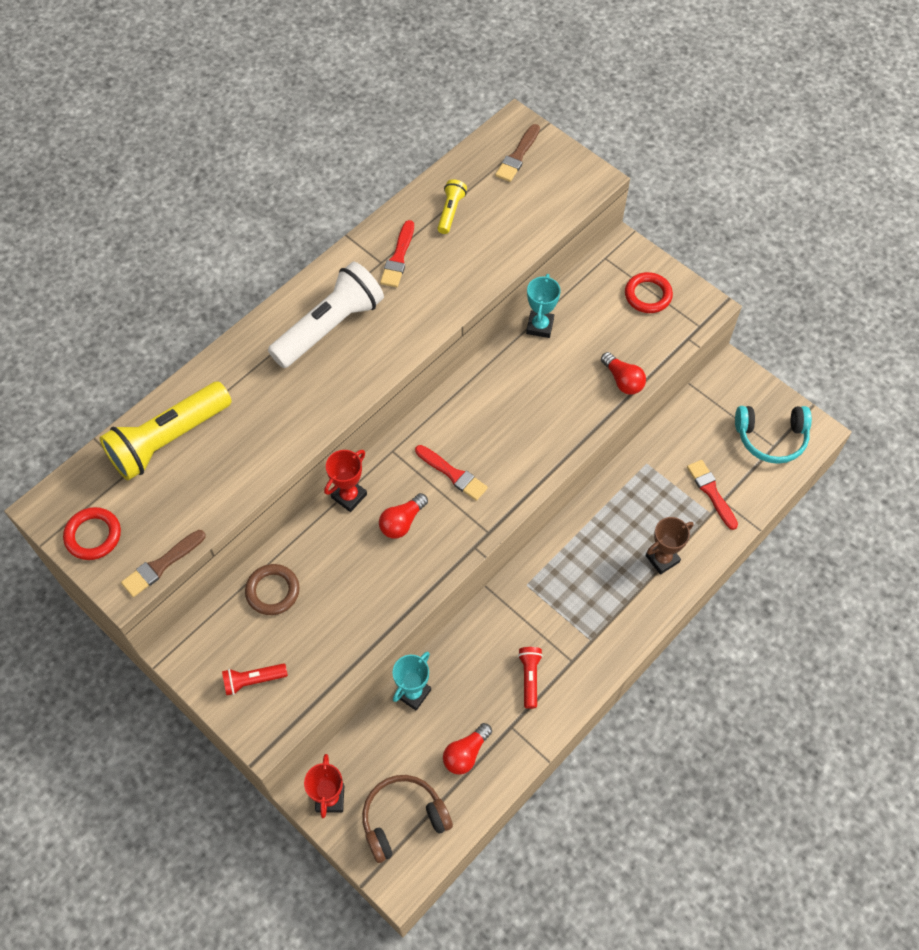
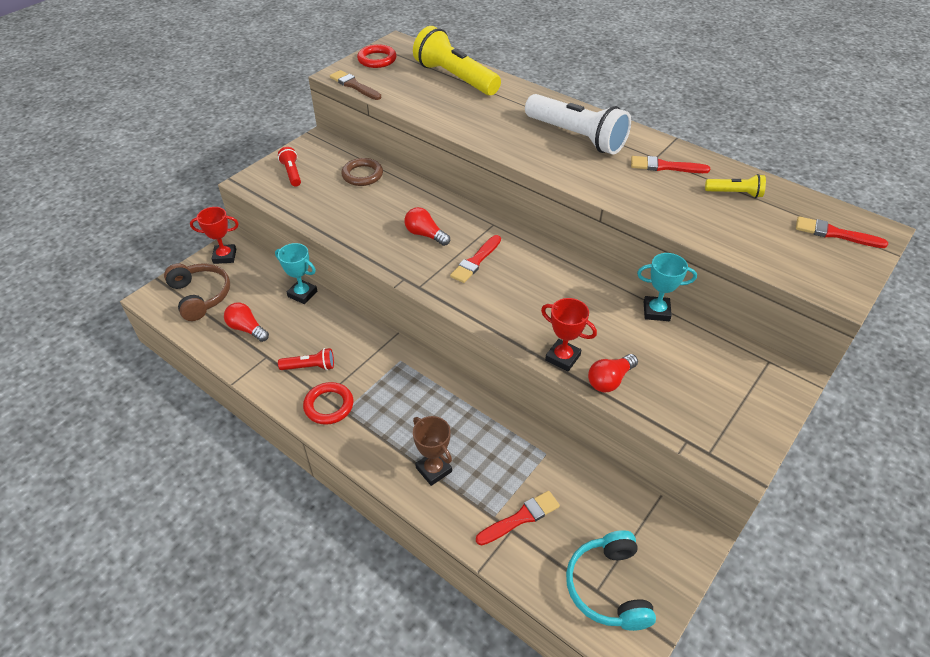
camera: 85 degrees right, 15 degrees down
red trophy [324,450,367,512] -> red trophy moved to [541,298,597,371]
brown brush [495,124,540,182] -> red brush [796,216,888,248]
red ring [625,272,673,313] -> red ring moved to [303,382,353,425]

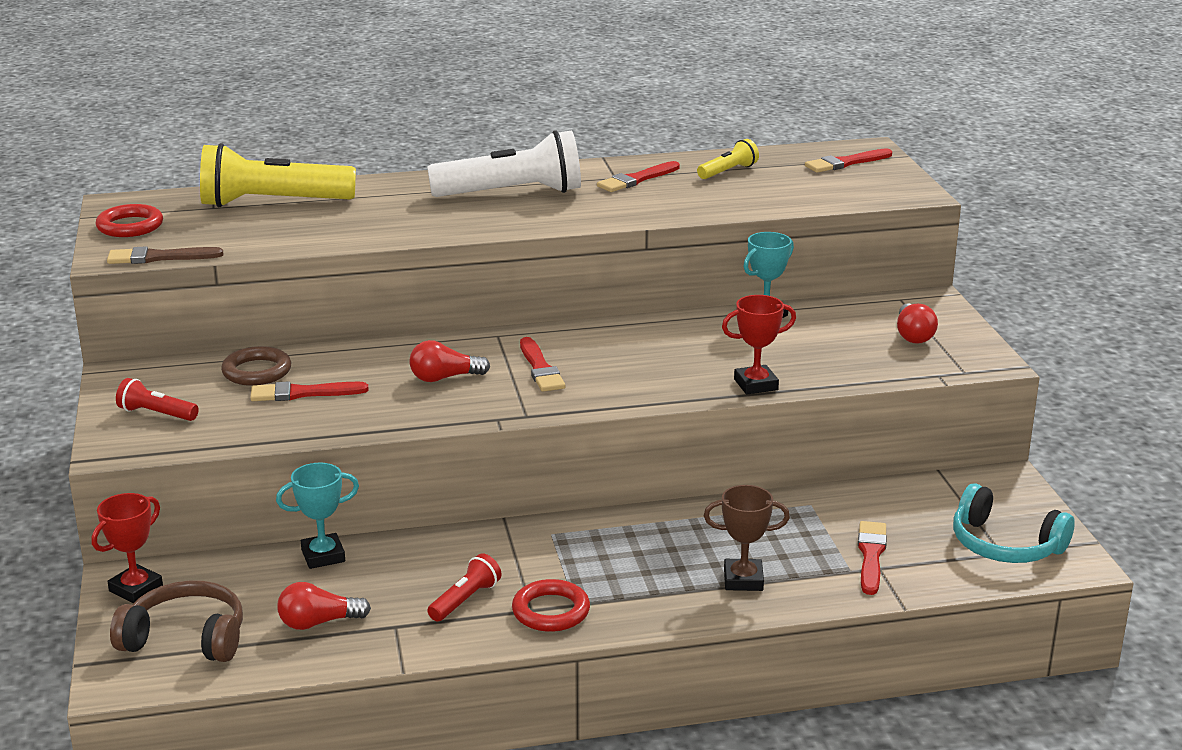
camera: 50 degrees left, 20 degrees down
red light bulb [588,354,638,393] -> red light bulb moved to [897,303,938,344]
none -> red brush [250,381,369,401]

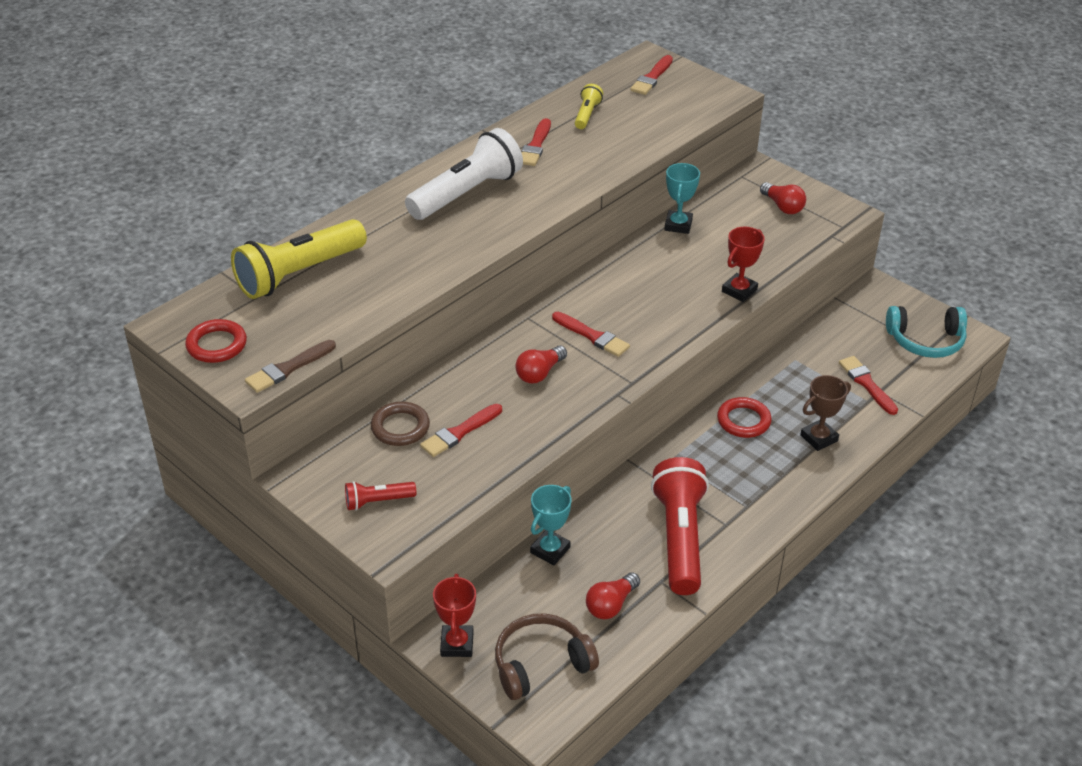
camera: 35 degrees left, 15 degrees up
red flashlight [427,553,501,622] -> red flashlight [651,457,709,595], size x2.12
red ring [512,579,590,632] -> red ring moved to [717,397,772,438]

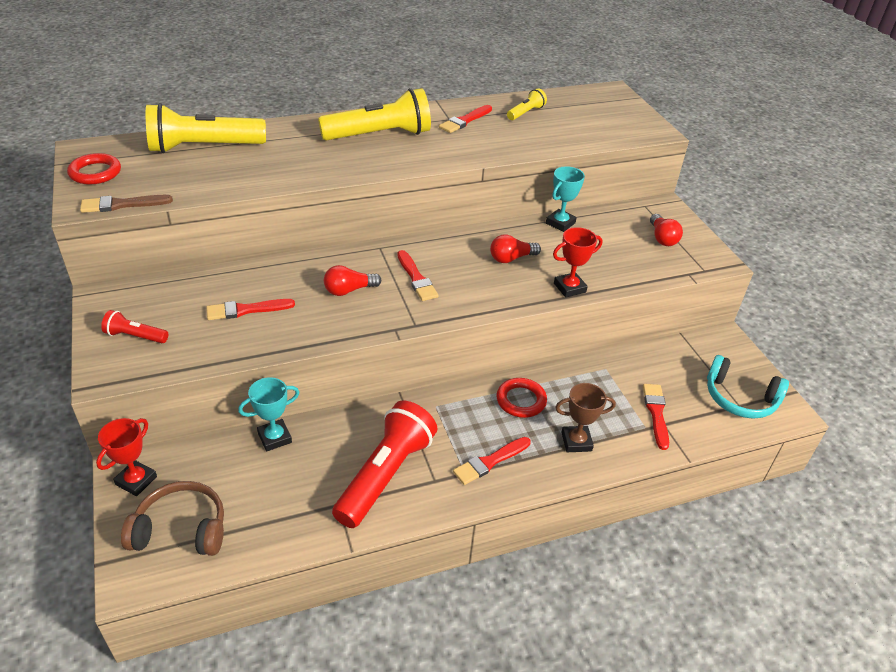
camera: 25 degrees right, 0 degrees up
brown ring [371,402,430,446] -> none
white flashlight [405,128,523,220] -> yellow flashlight [318,88,431,140]
red light bulb [586,572,640,619] -> red light bulb moved to [490,235,541,263]
red brush [630,55,673,95] -> red brush moved to [453,437,530,485]

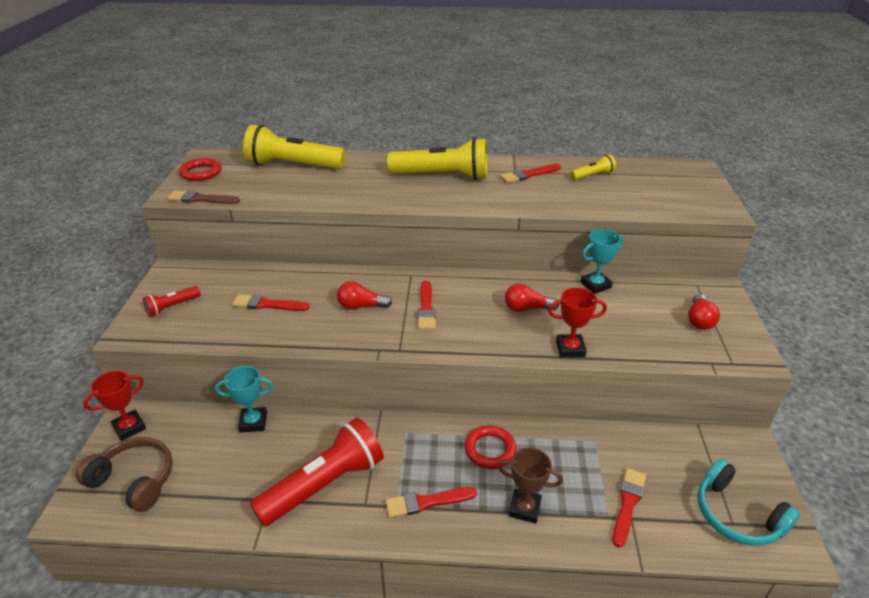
camera: 25 degrees right, 5 degrees down
red flashlight [101,310,168,343] -> red flashlight turned 75 degrees counterclockwise [143,286,201,317]

